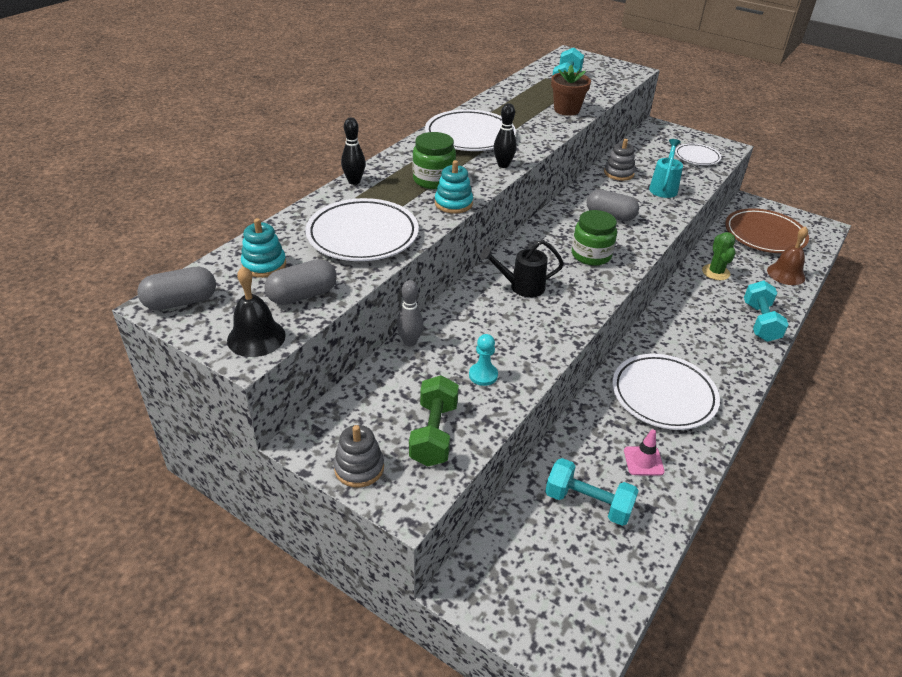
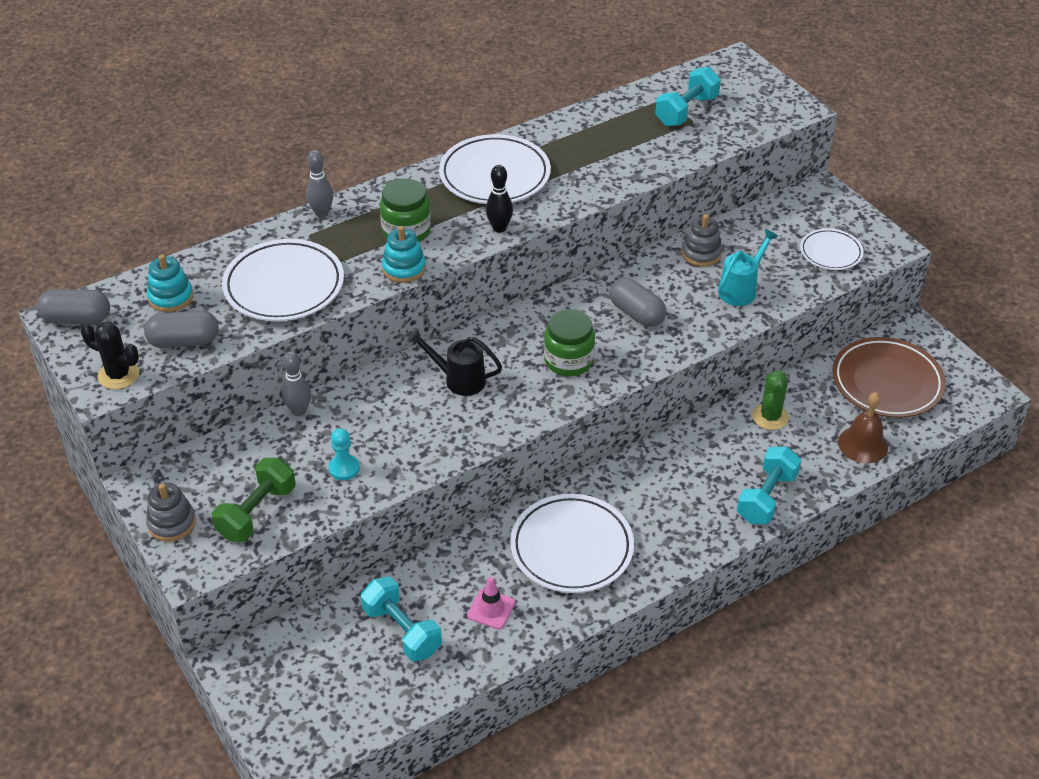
camera: 25 degrees right, 5 degrees up
black bell [227,266,286,357] -> black cactus [81,322,139,389]
black bowling pin [341,118,365,185] -> grey bowling pin [306,150,333,218]
brown flower pot [551,65,591,116] -> none

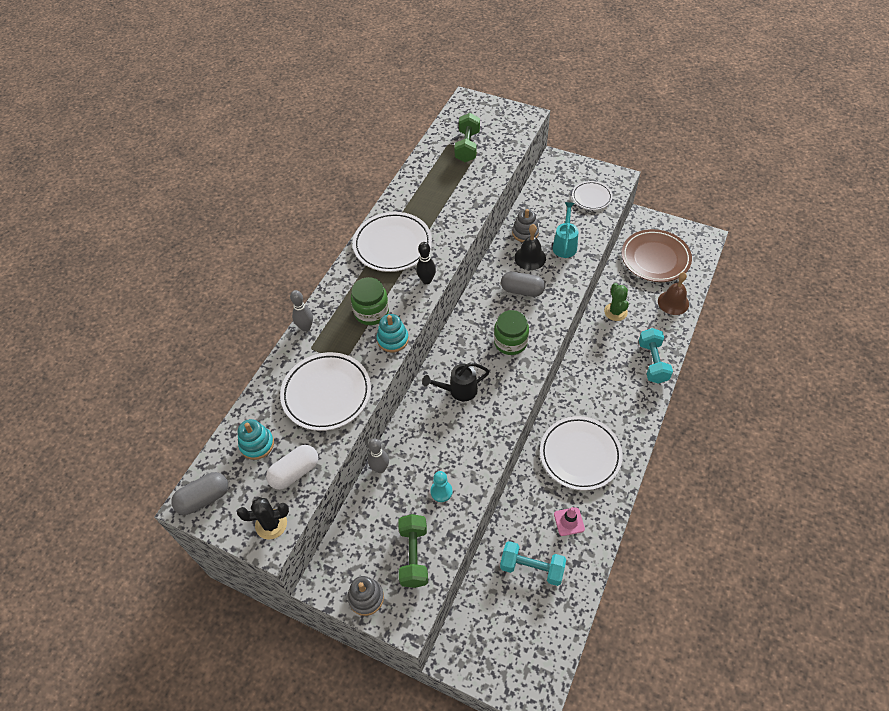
camera: 30 degrees left, 10 degrees up
grey capsule [144,310,219,348] -> white capsule [266,445,318,490]
turquoise dumbbell [655,67,721,126] -> green dumbbell [454,113,480,162]
none -> black bell [514,224,546,270]

